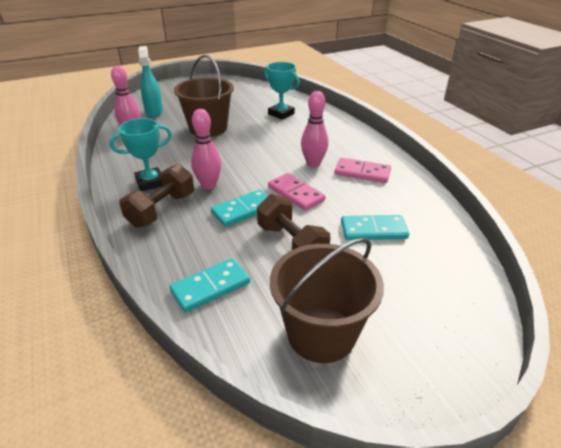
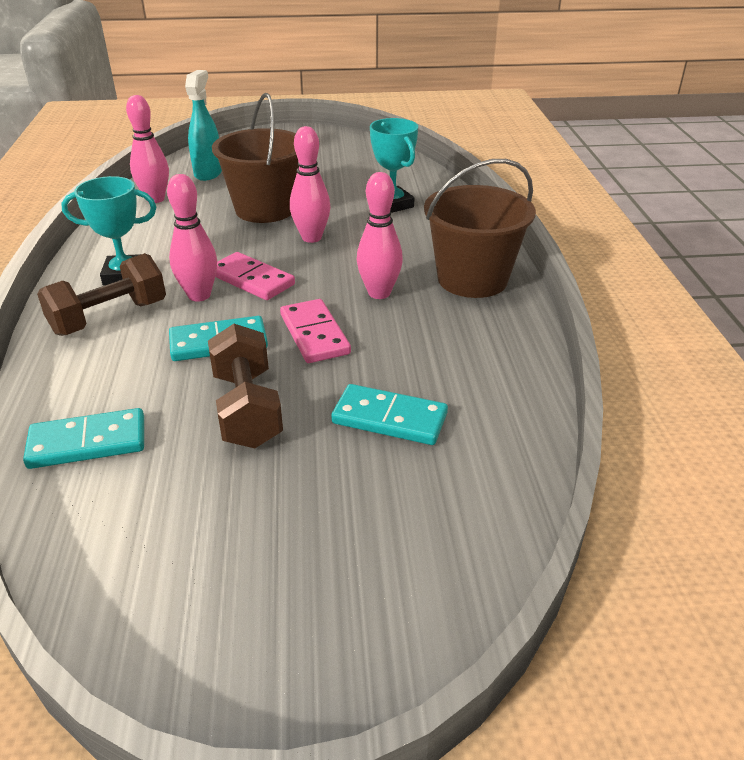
camera: 20 degrees right, 0 degrees up
brown bucket [270,238,384,363] -> brown bucket moved to [424,159,536,298]
pink domino [335,158,391,183] -> pink domino moved to [215,252,295,300]
none -> pink bowling pin [290,126,330,243]

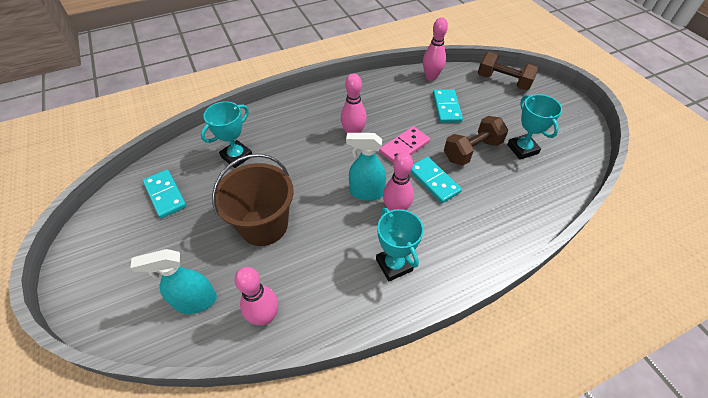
camera: 110 degrees left, 15 degrees up
turquoise domino [23,408,144,469] -> turquoise domino moved to [143,169,187,218]
brown dumbbell [37,253,166,336] -> brown dumbbell moved to [478,52,539,90]
pink domino [215,252,295,300] -> turquoise spray bottle [346,133,386,201]
pink bowling pin [290,126,330,243] -> pink bowling pin moved to [423,17,448,81]
brown bucket [424,159,536,298] -> none
none -> turquoise trophy [507,94,562,160]

